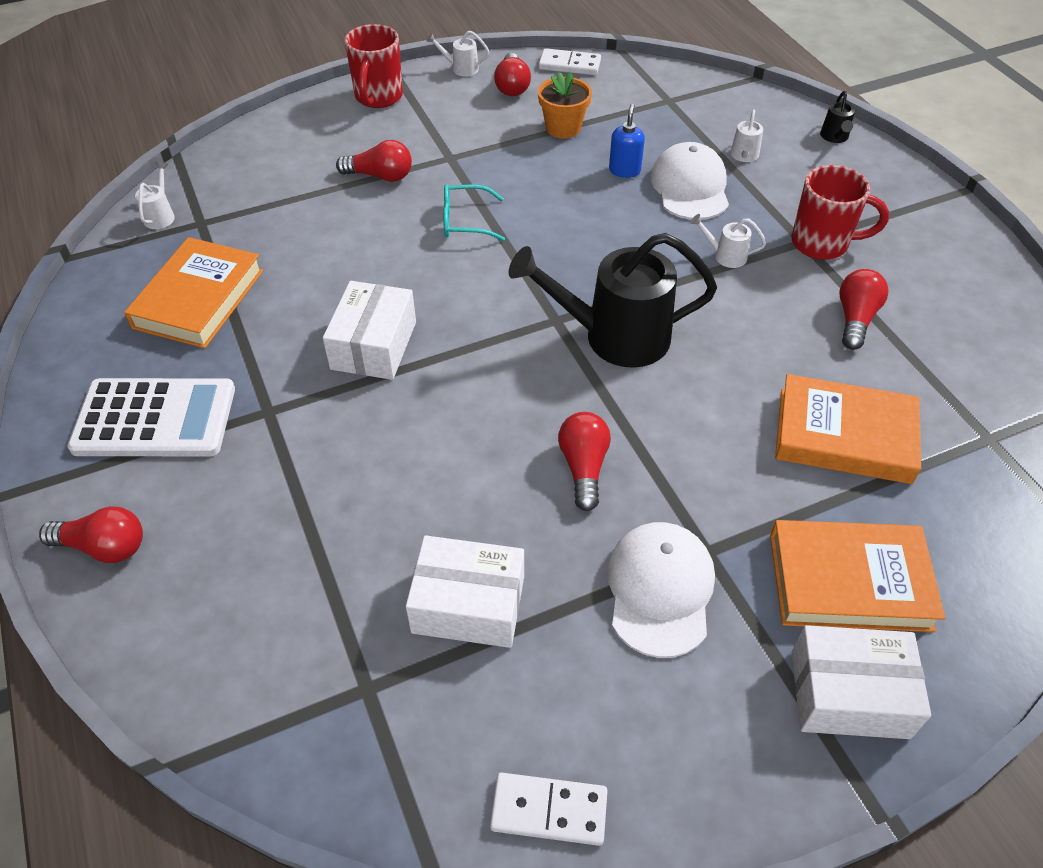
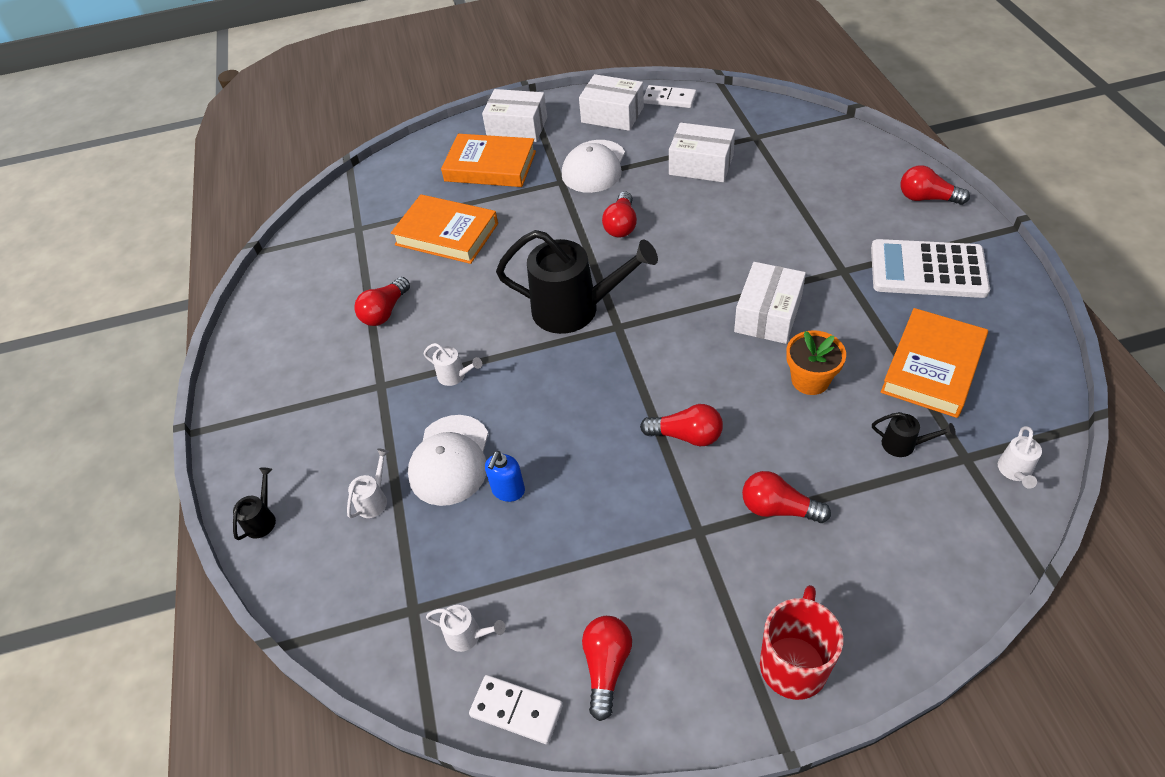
camera: 165 degrees left, 0 degrees up
white watering can [426,31,490,76] -> white watering can moved to [426,605,505,652]
turquoise glasses [443,184,505,241] -> red light bulb [640,404,723,446]
orange flower pot [538,72,592,139] -> orange flower pot moved to [786,330,846,395]
red mug [791,165,889,260] -> none
none -> white box [579,74,644,131]
none -> black watering can [872,412,955,457]

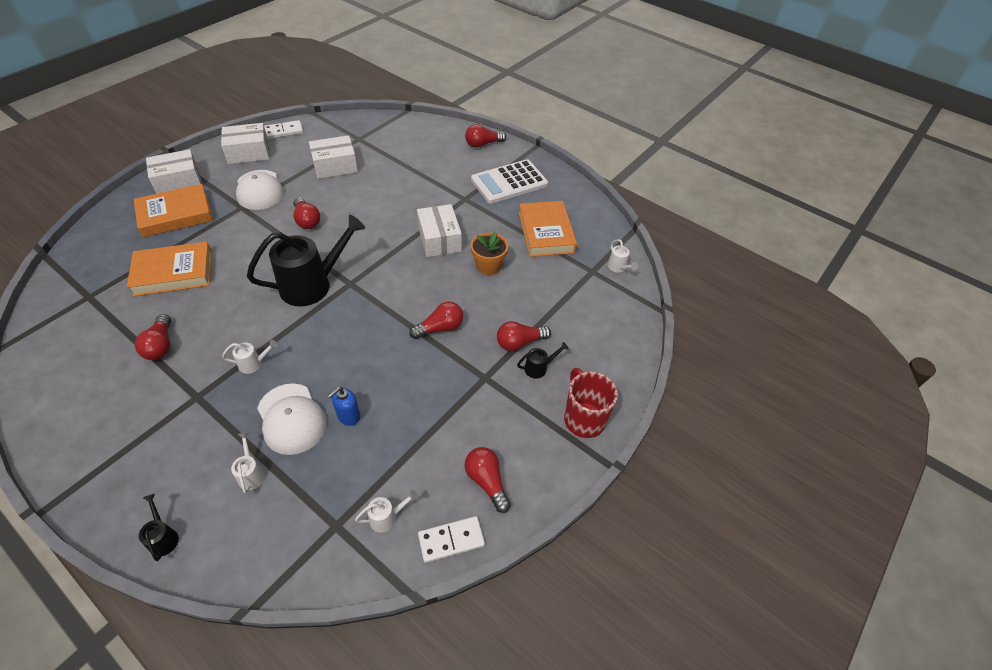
camera: 45 degrees left, 0 degrees up
blue soap dispenser [485,451,525,502] -> blue soap dispenser turned 60 degrees clockwise [328,387,360,426]
black watering can [872,412,955,457] -> black watering can moved to [517,342,569,379]

